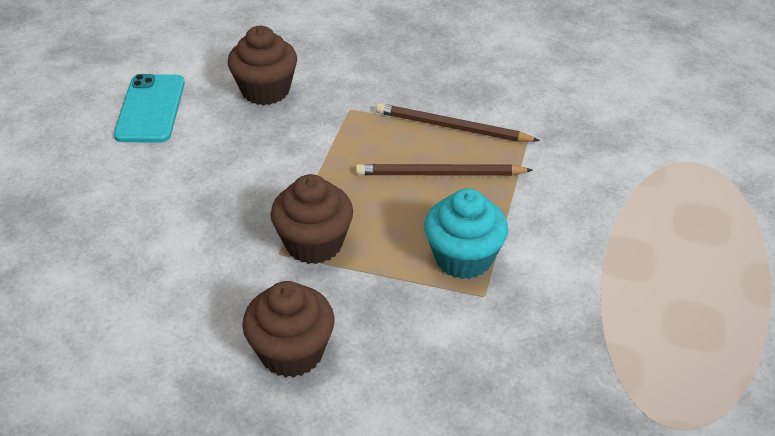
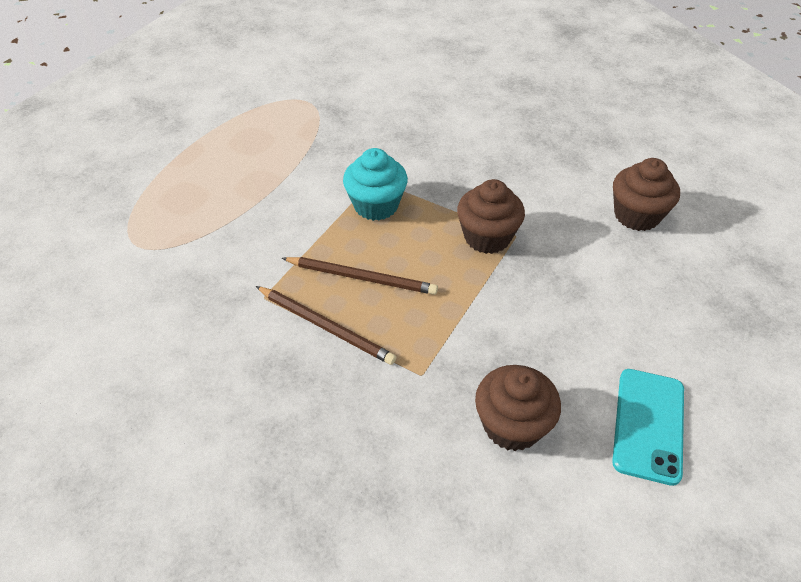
camera: 165 degrees left, 5 degrees up
brown cupcake [242,281,335,377] -> brown cupcake moved to [613,158,680,231]

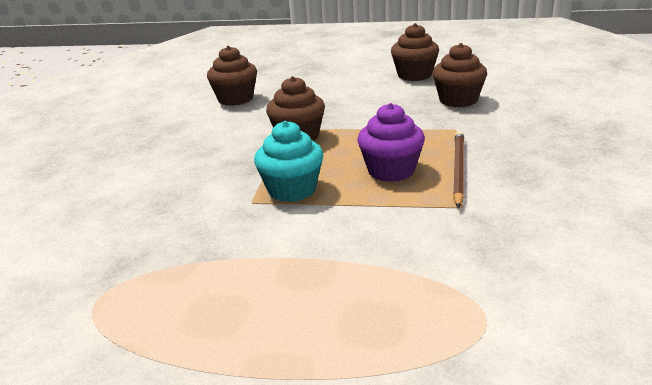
camera: 110 degrees left, 20 degrees down
brown pencil [282,257,438,295] -> purple cupcake [357,103,425,182]
turquoise phone [612,369,684,486] -> brown cupcake [391,23,439,81]

